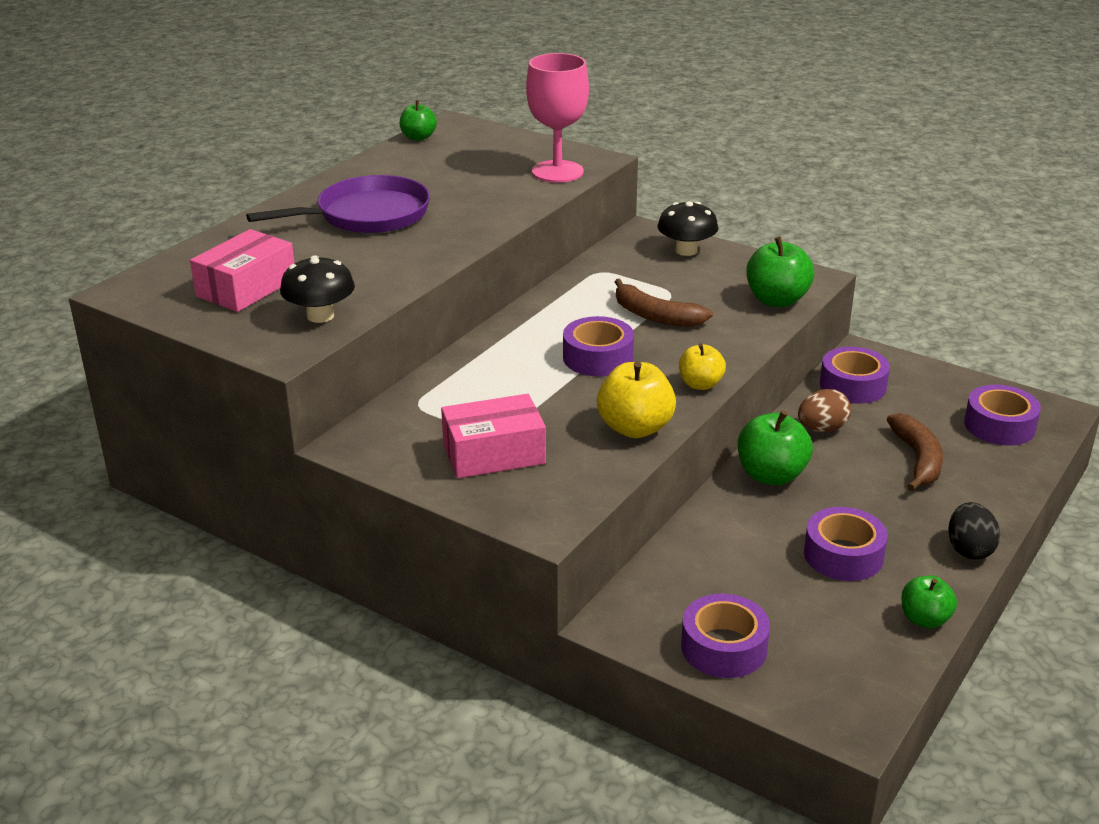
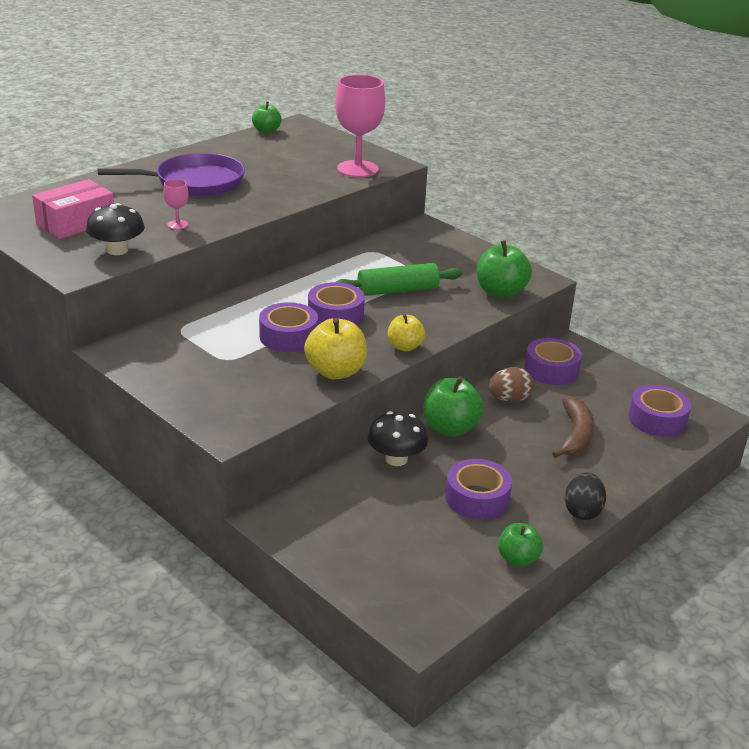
camera: 10 degrees right, 0 degrees up
pink box [441,394,546,478] -> none
brown banana [615,279,713,327] -> green rolling pin [336,263,462,296]
black mushroom [657,201,718,256] -> black mushroom moved to [368,411,428,466]
purple tape [681,594,770,678] -> purple tape moved to [259,302,318,352]
none -> pink goblet [163,179,188,230]

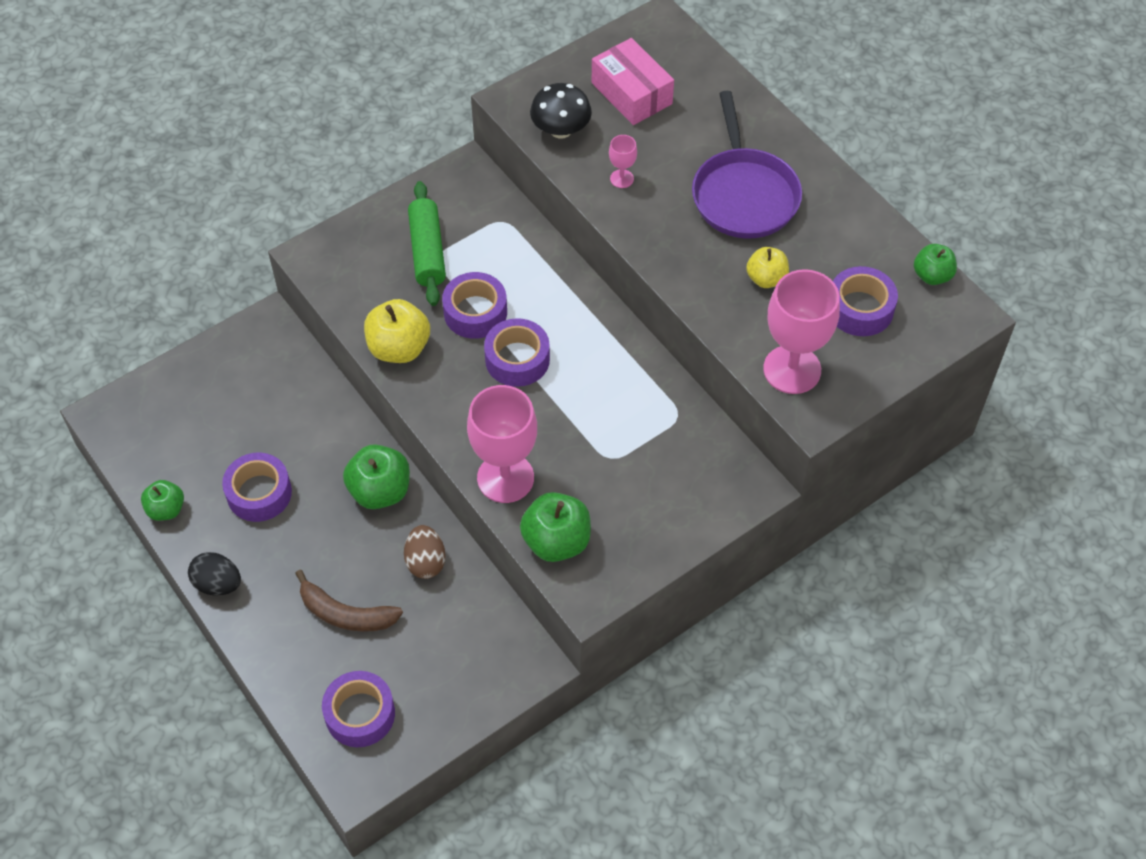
camera: 100 degrees right, 25 degrees up
green rolling pin [336,263,462,296] -> green rolling pin moved to [408,181,446,306]
black mushroom [368,411,428,466] -> none
yellow apple [388,313,425,351] -> yellow apple moved to [746,247,789,288]
purple tape [525,338,582,385] -> purple tape moved to [833,266,898,336]
none -> pink goblet [467,385,537,503]

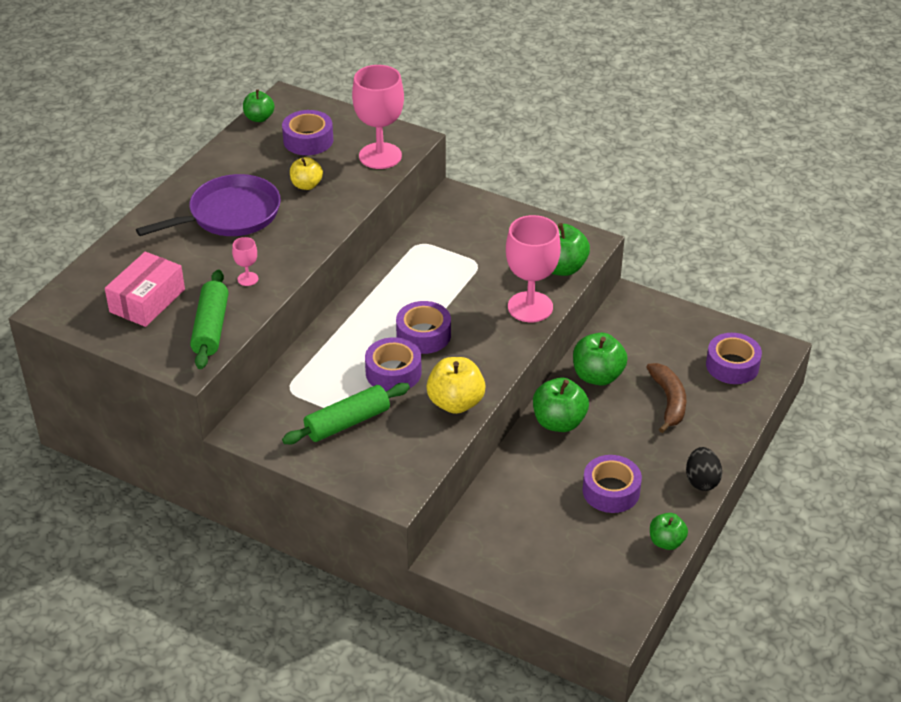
camera: 115 degrees left, 15 degrees down
brown egg [404,525,446,579] -> green apple [573,333,628,386]
black mushroom [530,83,592,139] -> green rolling pin [190,270,228,369]

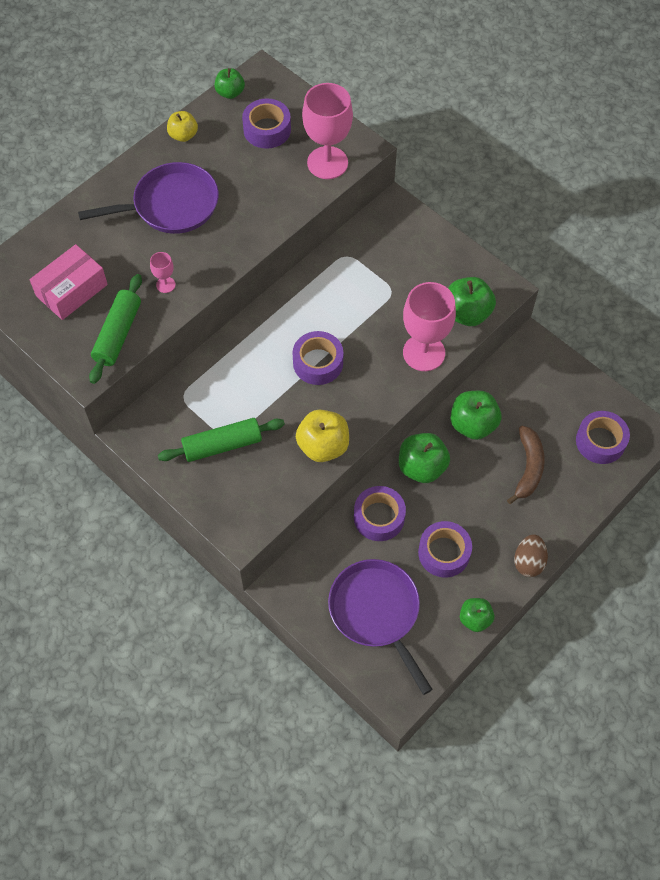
camera: 15 degrees right, 20 degrees up
yellow apple [290,157,323,190] -> yellow apple moved to [167,111,198,142]
purple tape [365,337,422,391] -> purple tape moved to [354,486,406,541]
black egg [686,447,722,491] -> brown egg [514,534,548,577]
none -> purple pan [328,559,433,695]

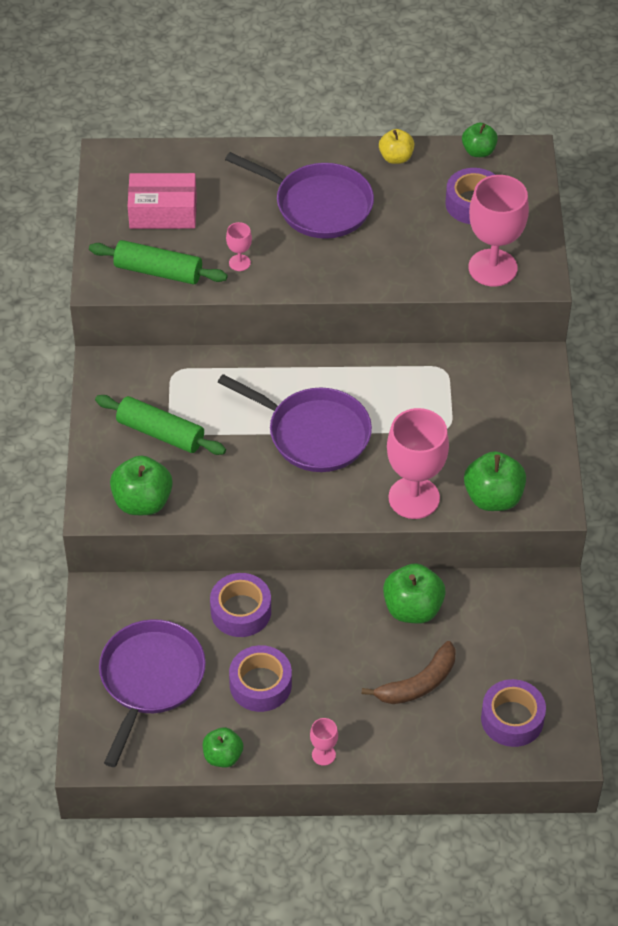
camera: 45 degrees right, 10 degrees down
green rolling pin [89,274,142,384] -> green rolling pin turned 45 degrees clockwise [89,240,228,285]
purple tape [293,331,344,385] -> purple pan [218,374,372,472]
yellow apple [296,410,349,462] -> none
green apple [399,433,450,483] -> green apple moved to [110,455,173,515]
brown egg [514,534,548,577] -> pink goblet [310,718,338,766]

